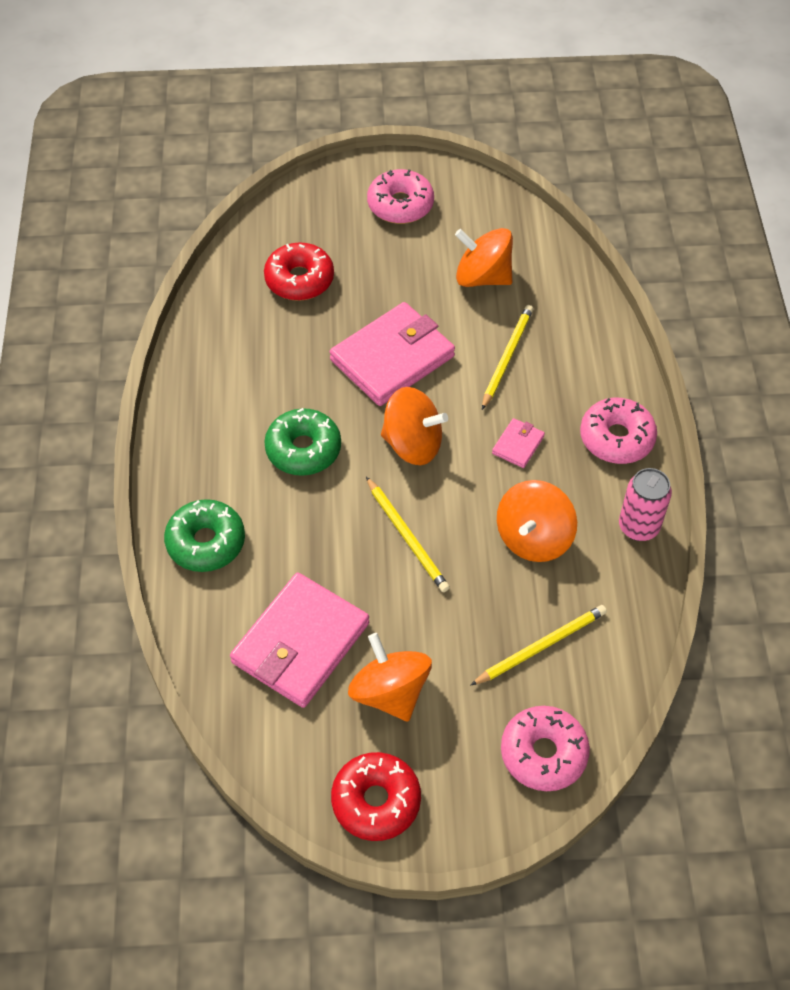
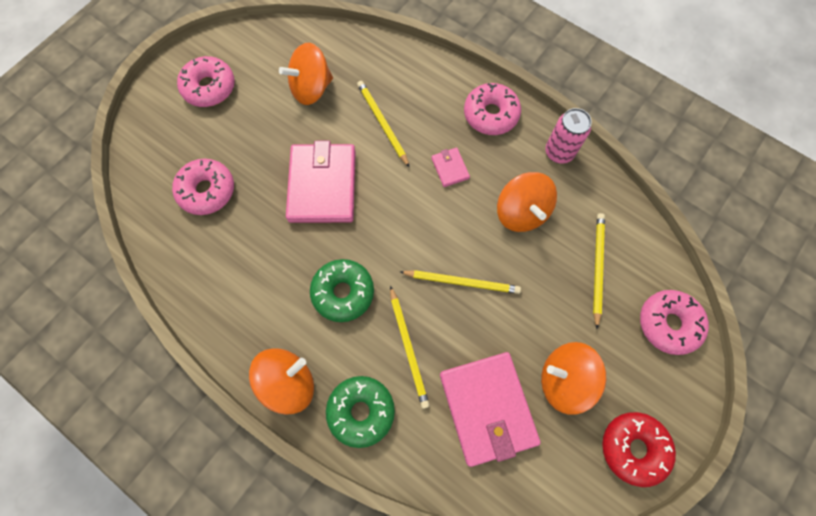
camera: 50 degrees left, 15 degrees up
red donut [264,242,334,301] -> pink donut [172,159,234,215]
orange spinning top [381,387,448,465] -> orange spinning top moved to [249,348,314,415]
none -> yellow pencil [390,286,430,409]

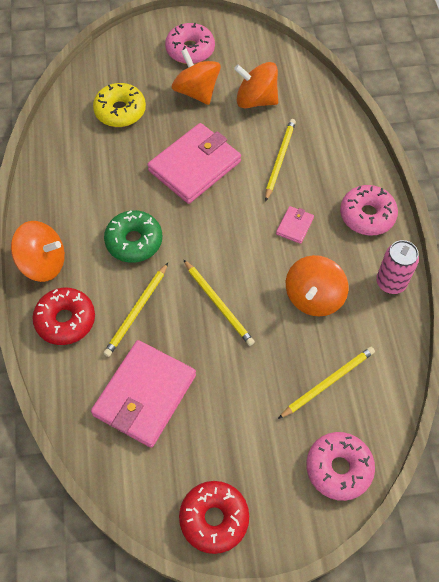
camera: 45 degrees right, 10 degrees down
pink donut [172,159,234,215] -> yellow donut [93,83,146,127]
green donut [326,376,395,448] -> red donut [33,288,95,345]
orange spinning top [541,342,606,415] -> orange spinning top moved to [172,48,221,105]

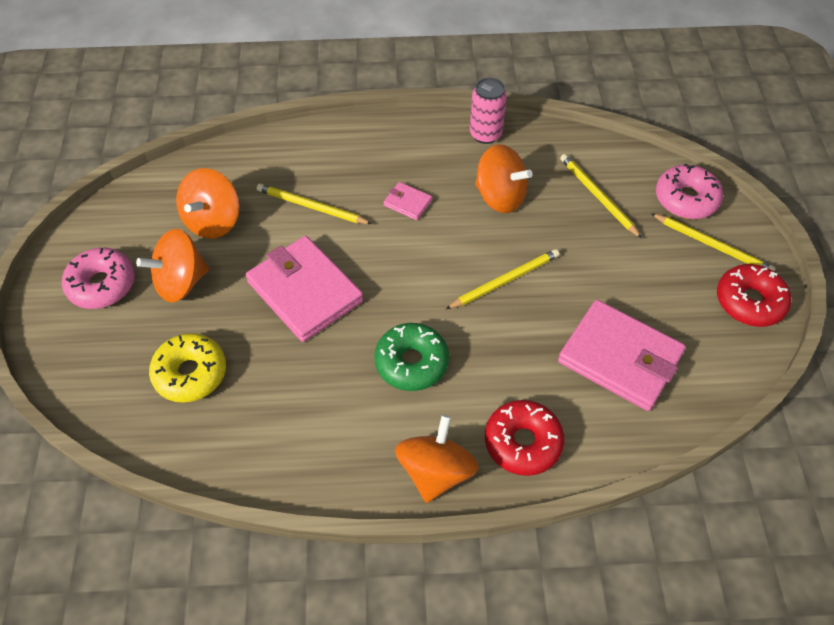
camera: 85 degrees left, 5 degrees down
yellow pencil [103,263,168,357] -> yellow pencil moved to [651,213,775,271]
pink donut [340,185,398,236] -> none

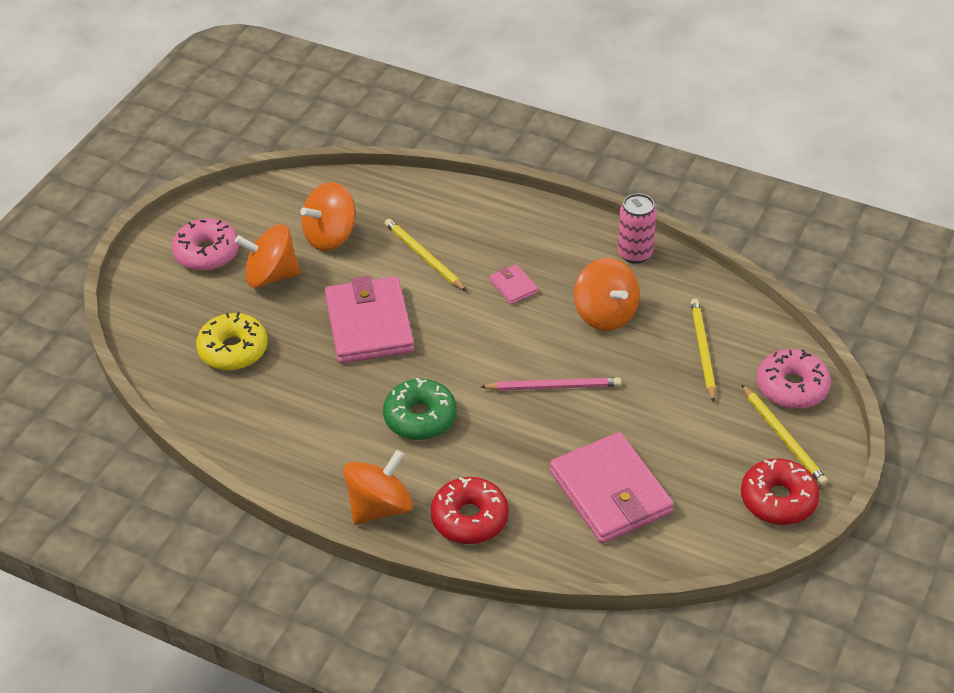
camera: 30 degrees right, 10 degrees down
yellow pencil [446,249,560,309] -> pink pencil [481,377,621,391]

